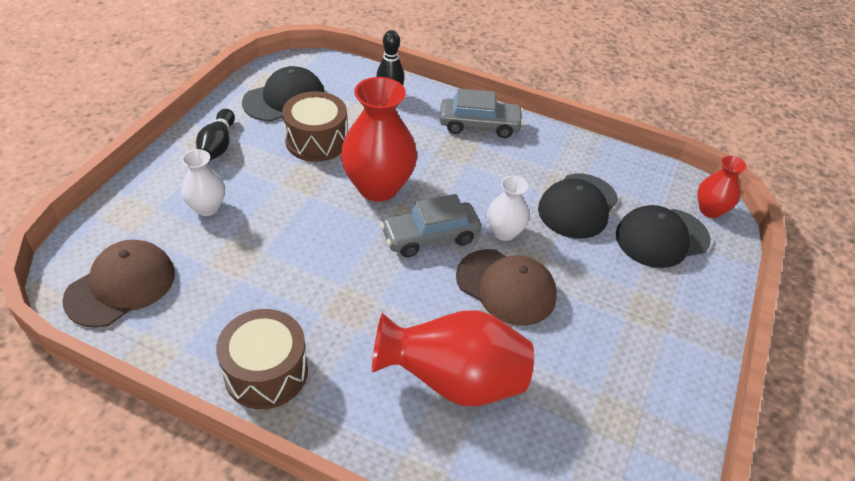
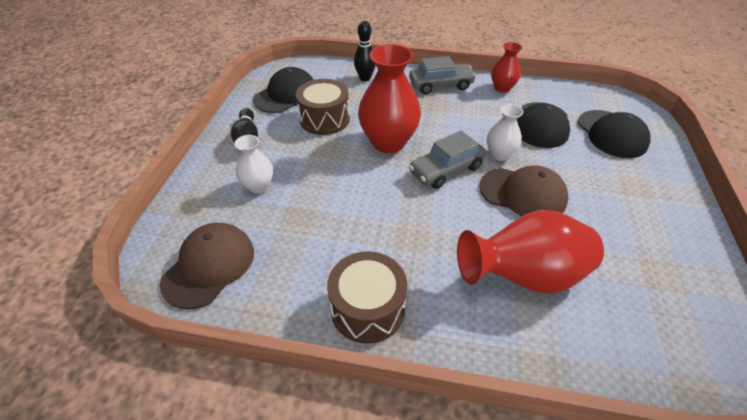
camera: 10 degrees left, 0 degrees up
black cap [616,205,711,268] -> black cap turned 75 degrees counterclockwise [578,110,650,158]
red vase [697,155,747,218] -> red vase moved to [491,42,522,93]

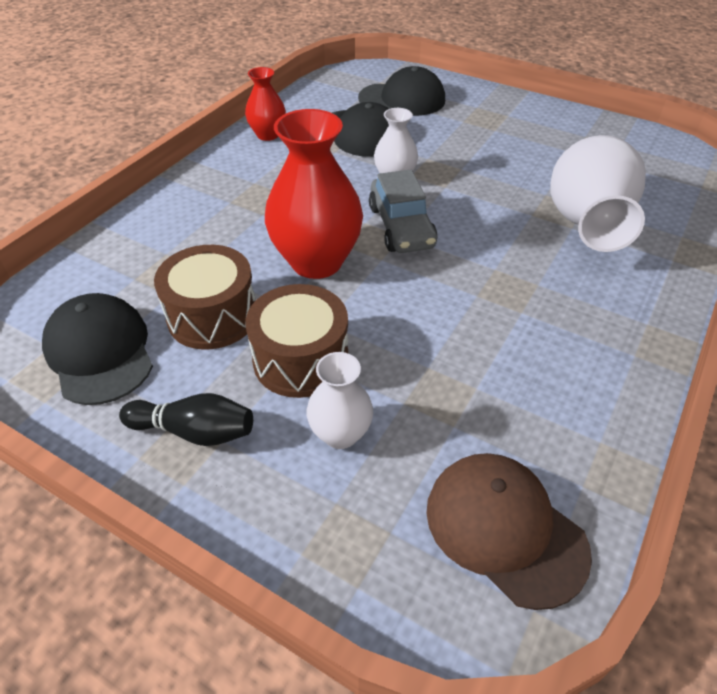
camera: 70 degrees left, 0 degrees up
brown drum [327,251,408,344] -> brown drum moved to [246,284,349,398]
black bowling pin [354,21,376,81] -> none
grey car [409,56,476,94] -> none
red vase [457,210,604,294] -> white vase [550,135,646,252]
brown cap [479,165,568,216] -> none

